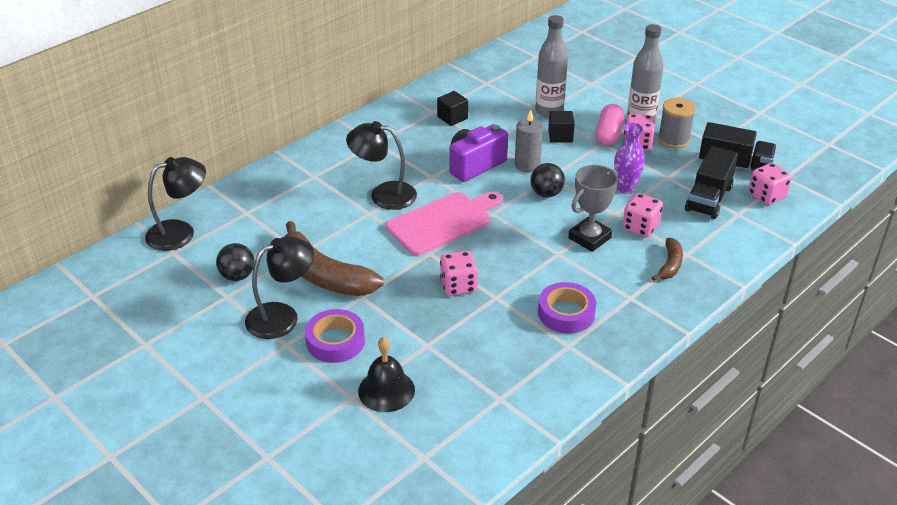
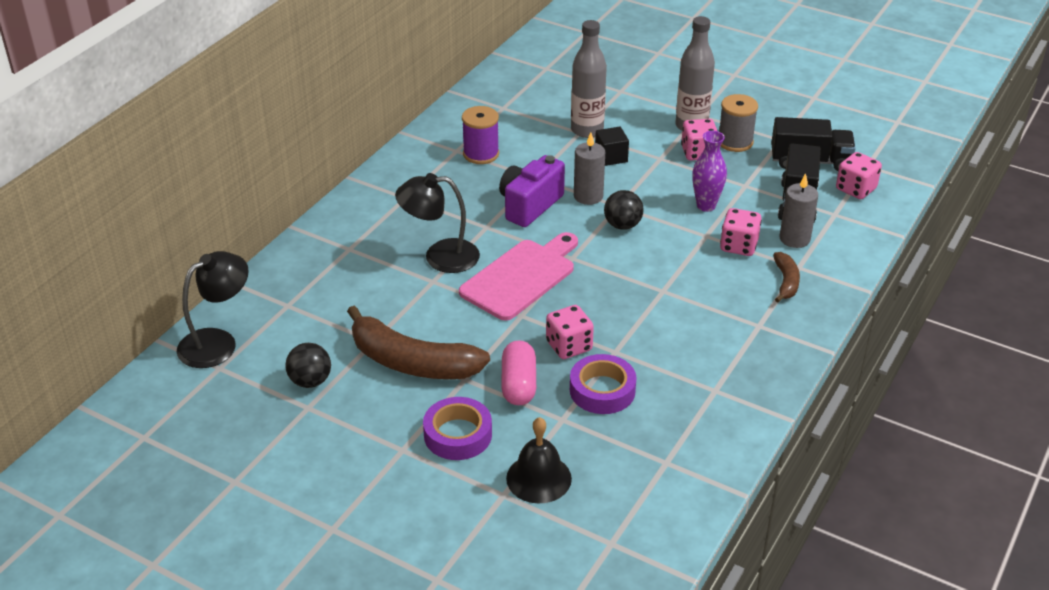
camera: 15 degrees left, 0 degrees up
black lamp [245,236,314,339] -> none
black cube [437,91,468,126] -> purple spool [462,106,499,164]
purple tape [538,282,596,333] -> purple tape moved to [570,354,637,414]
grey trophy [568,165,618,252] -> none
pink capsule [596,104,624,145] -> pink capsule moved to [501,340,536,405]
none -> grey candle [780,173,818,248]

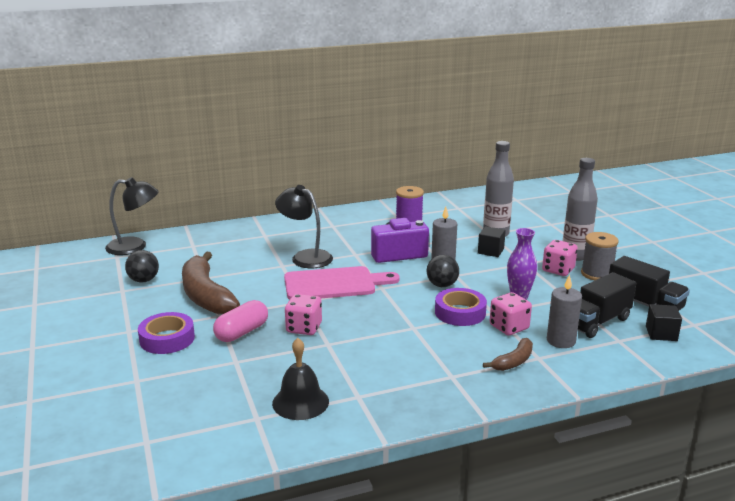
camera: 40 degrees right, 15 degrees down
black bell [506,417,572,504] -> black bell moved to [272,338,329,420]
purple tape [570,354,637,414] -> purple tape moved to [435,288,487,326]
pink dice [836,152,882,199] -> black cube [646,304,682,341]

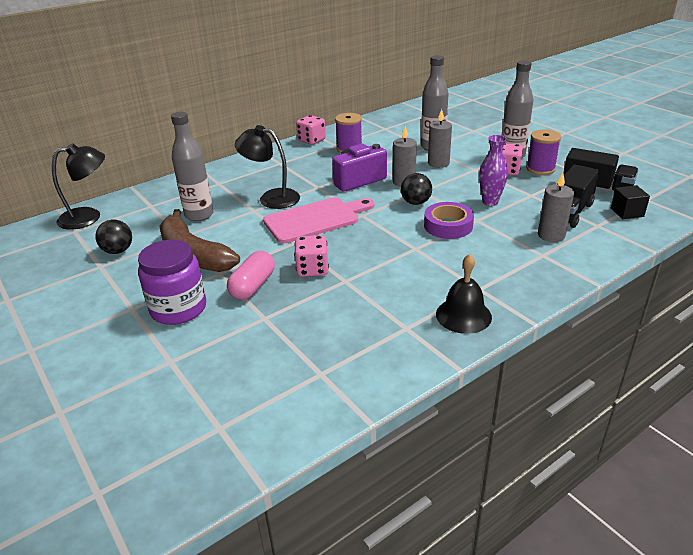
camera: 15 degrees left, 10 degrees up
purple tape [138,312,195,354] -> purple jar [138,240,206,325]
black bell [272,338,329,420] -> black bell moved to [436,254,492,334]
black cube [478,226,506,257] -> grey candle [428,109,452,168]
brown banana [483,338,533,371] -> none
pink dice [490,292,532,335] -> pink dice moved to [296,115,326,145]
grey spool [581,232,619,280] -> purple spool [526,130,561,175]
none -> grey bottle [171,112,213,221]

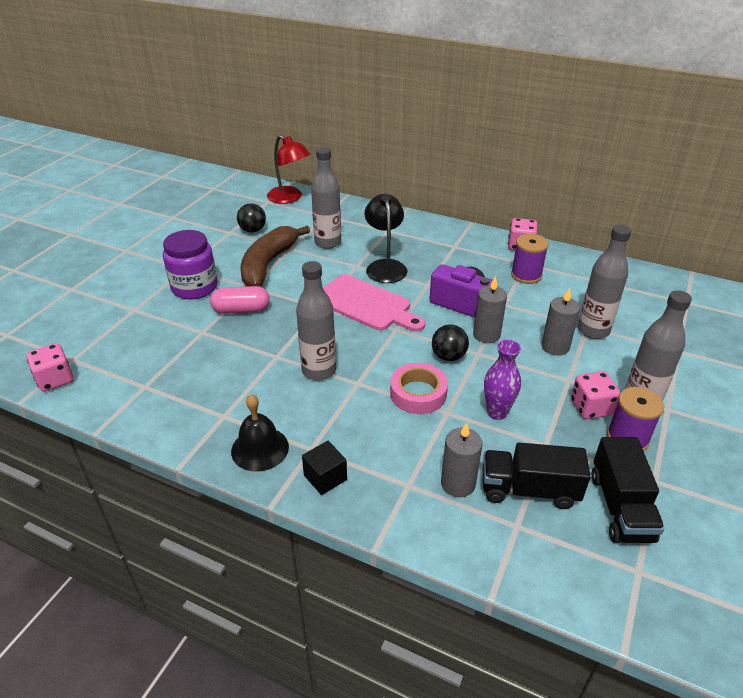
camera: 60 degrees right, 5 degrees up
black lamp [52,143,105,230] -> red lamp [267,135,310,204]
pink dice [294,235,329,277] -> pink dice moved to [27,343,74,392]
purple tape [424,202,474,239] -> pink tape [390,363,448,414]
black cube [611,185,650,219] -> black cube moved to [302,441,347,495]
none -> grey bottle [296,261,336,381]

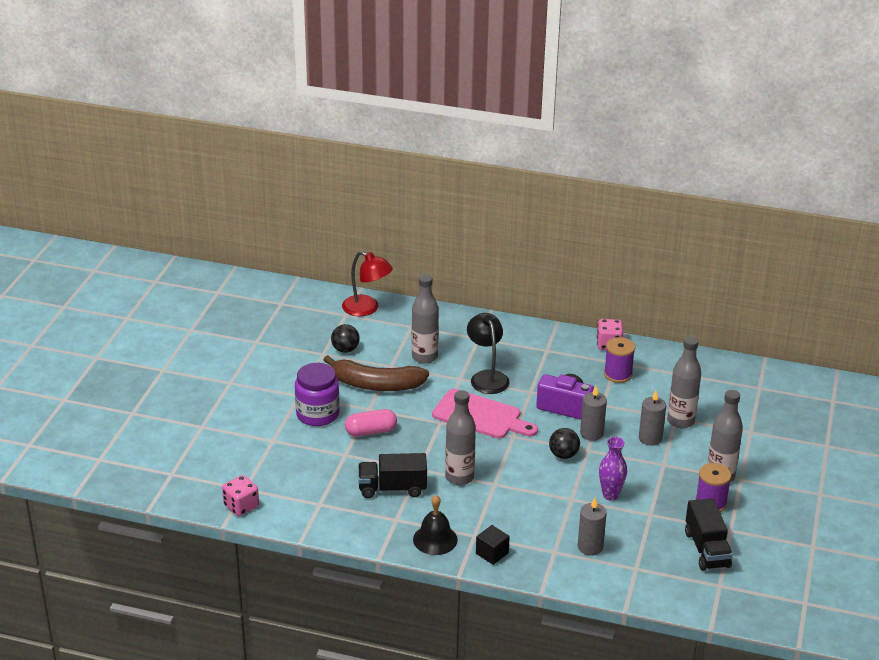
camera: 10 degrees left, 5 degrees down
brown banana [241,226,310,287] -> brown banana turned 90 degrees counterclockwise [324,355,429,391]
pink tape [390,363,448,414] -> none
black truck [483,443,591,509] -> black truck moved to [358,453,427,498]
pink dice [571,371,620,419] -> none

